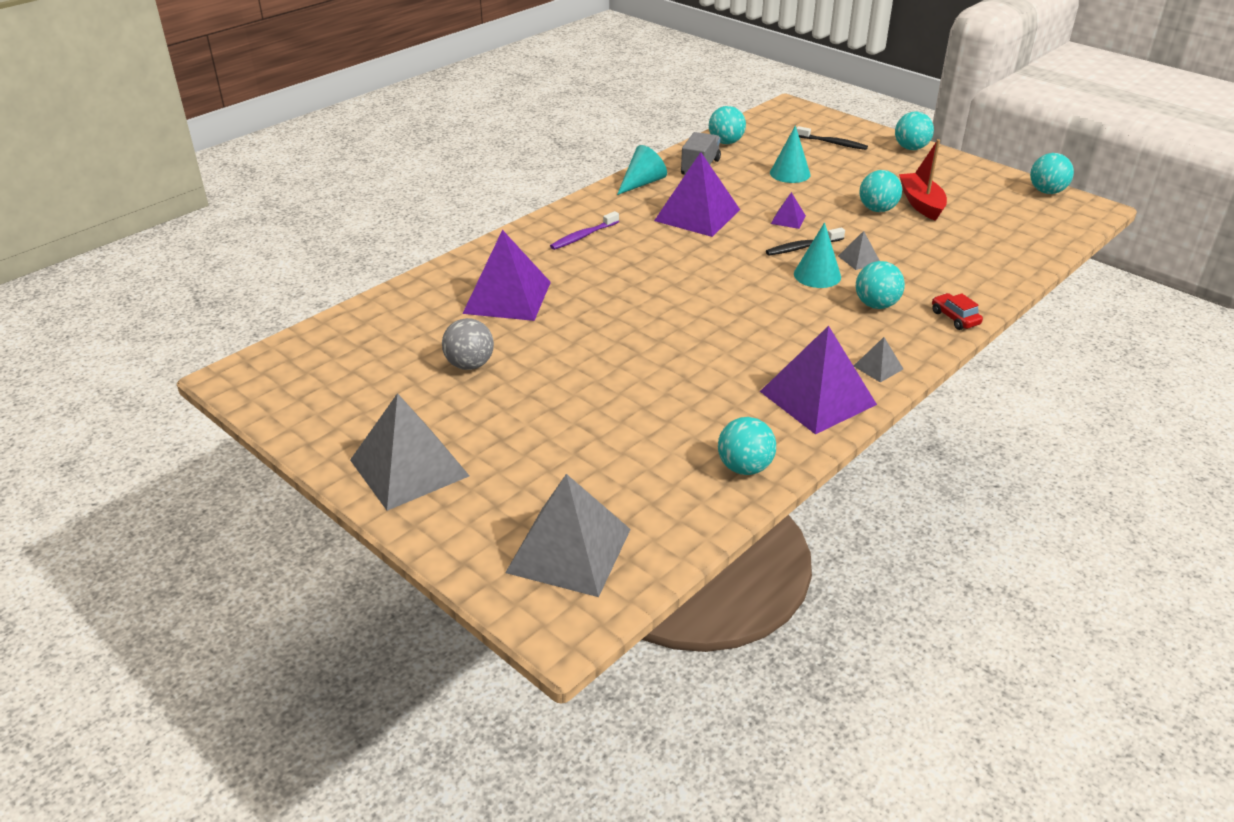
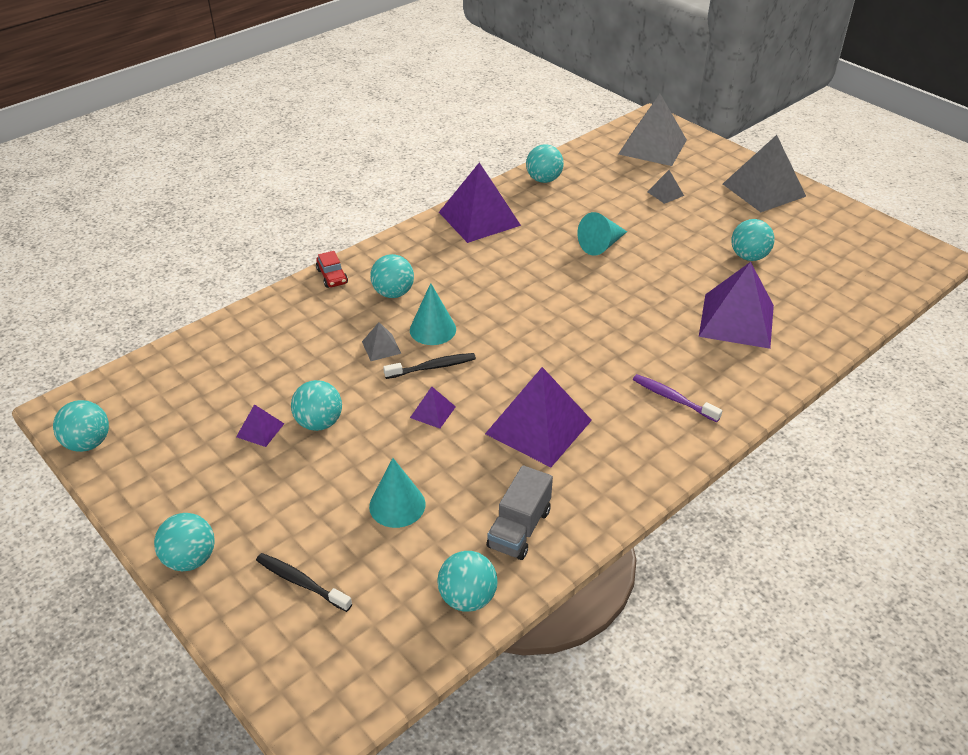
camera: 175 degrees left, 5 degrees up
grey ball [442,318,494,370] -> turquoise ball [732,219,774,261]
purple toothbrush [550,211,619,250] -> purple toothbrush turned 105 degrees counterclockwise [633,374,722,422]
turquoise cone [617,145,667,195] -> turquoise cone moved to [577,212,627,256]
grey pyramid [854,337,903,383] -> grey pyramid moved to [647,170,684,204]
red boat [899,139,947,221] -> purple pyramid [236,404,284,447]

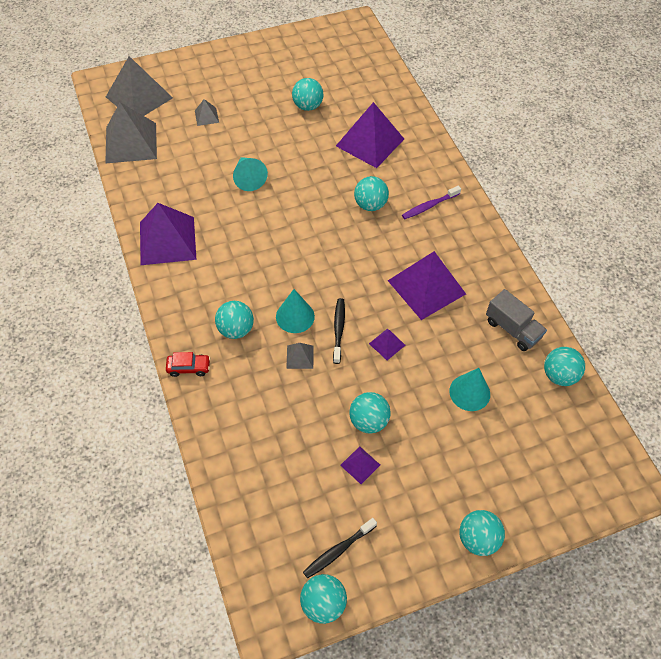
camera: 70 degrees left, 15 degrees up
black toothbrush [256,553,352,612] -> black toothbrush moved to [303,518,377,579]
turquoise ball [526,144,564,183] -> turquoise ball moved to [354,176,389,211]
grey pyramid [723,135,806,212] -> grey pyramid moved to [105,102,157,163]

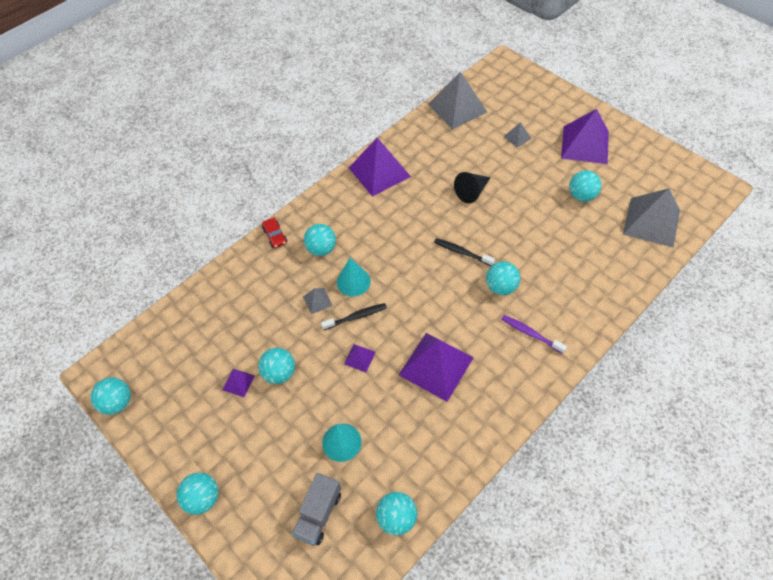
camera: 70 degrees right, 0 degrees up
grey pyramid [106,56,173,116] -> grey pyramid moved to [623,188,680,248]
turquoise cone [233,157,268,191] -> black cone [454,172,491,203]
black toothbrush [303,518,377,579] -> black toothbrush moved to [434,238,495,266]
purple pyramid [336,102,404,168] -> purple pyramid moved to [561,109,609,164]
grey truck [486,289,547,351] -> grey truck moved to [292,473,341,545]

